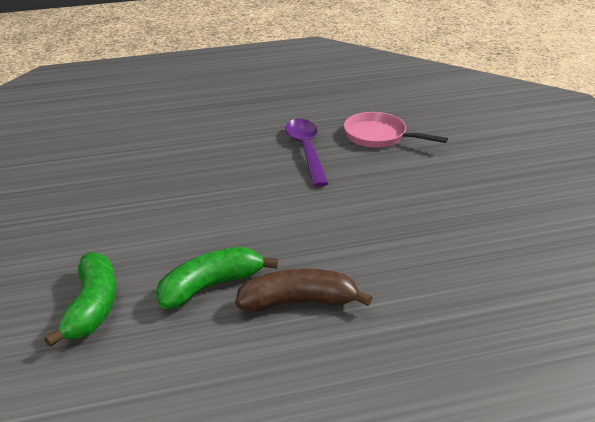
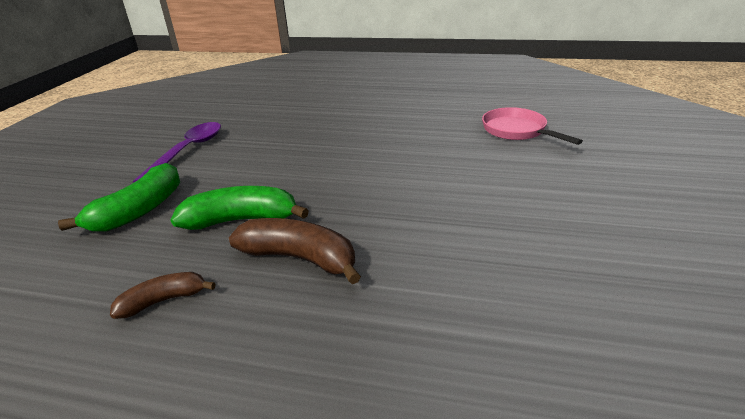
camera: 30 degrees right, 0 degrees up
purple spoon [285,119,328,187] -> purple spoon moved to [133,122,221,182]
none -> brown banana [110,272,216,319]

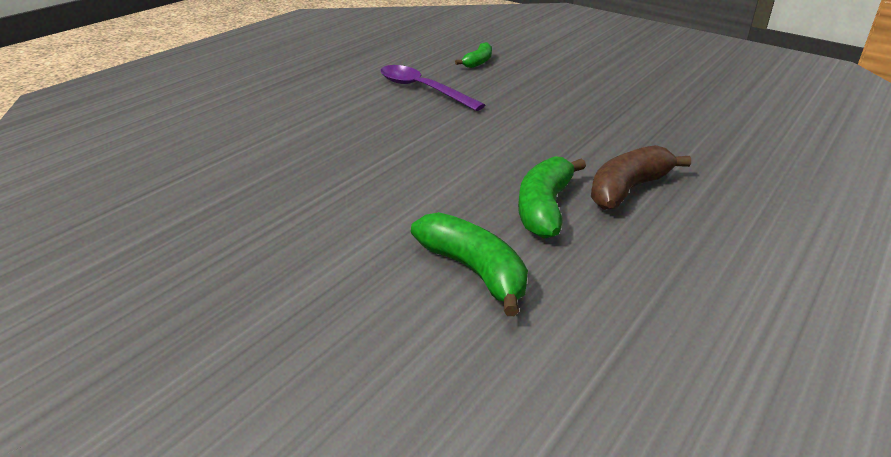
camera: 70 degrees left, 0 degrees up
brown banana [110,272,216,319] -> none
purple spoon [133,122,221,182] -> purple spoon moved to [380,65,485,111]
pink pan [482,107,583,145] -> green banana [455,42,492,68]

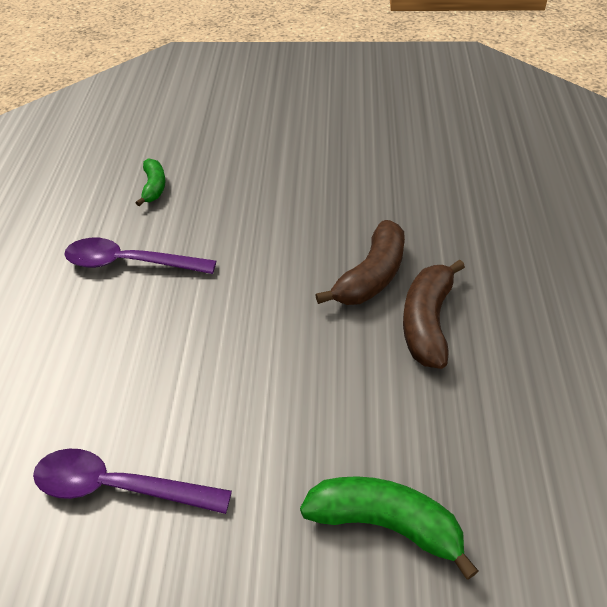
camera: 30 degrees left, 15 degrees up
green banana [518,156,586,239] -> none
none -> purple spoon [33,449,232,514]
none -> brown banana [316,220,405,305]

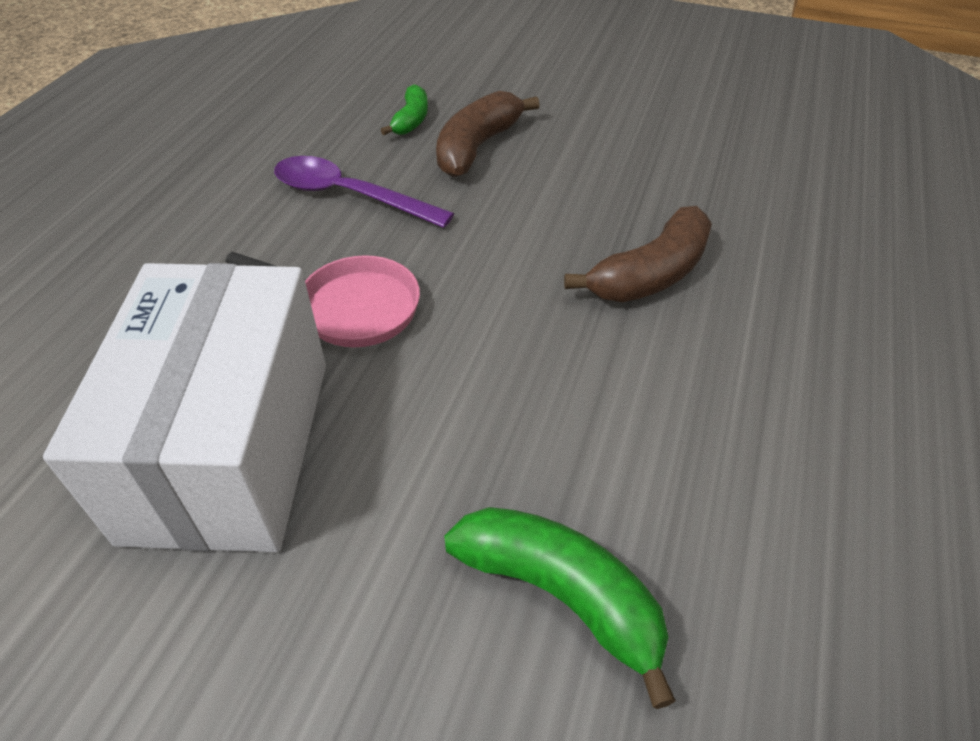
camera: 15 degrees right, 0 degrees up
purple spoon [33,449,232,514] -> white box [43,263,326,552]
brown banana [403,259,465,369] -> brown banana moved to [436,91,540,177]
none -> pink pan [226,252,420,347]

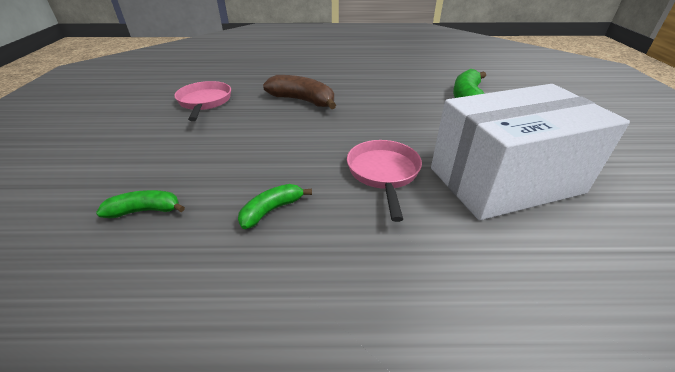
camera: 110 degrees left, 10 degrees down
purple spoon [274,156,454,228] -> green banana [238,184,312,229]
brown banana [436,91,540,177] -> none
none -> pink pan [174,81,231,121]

